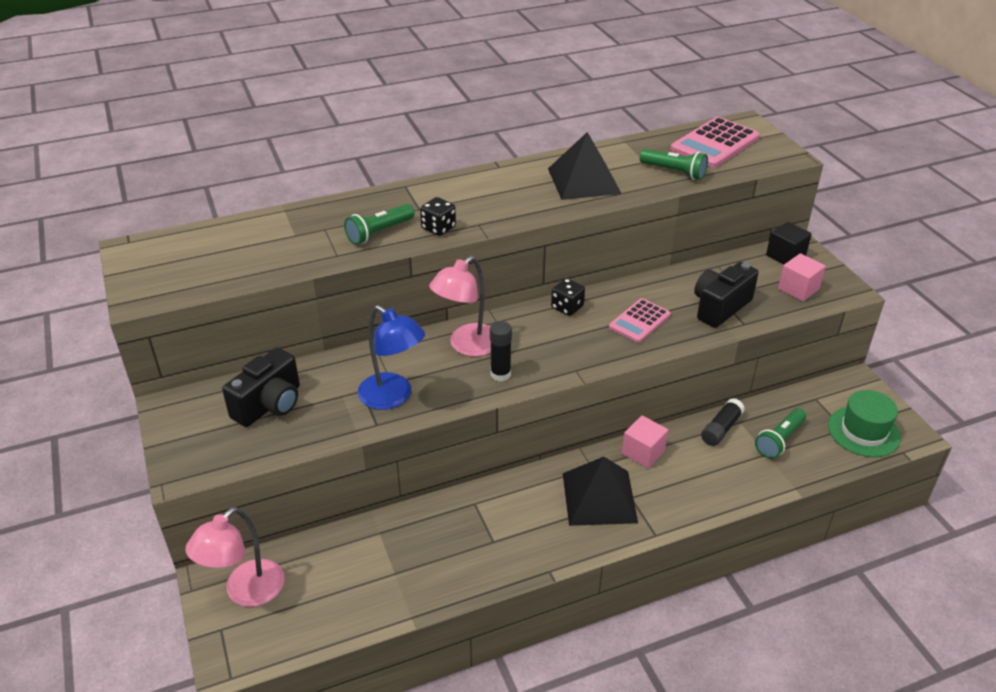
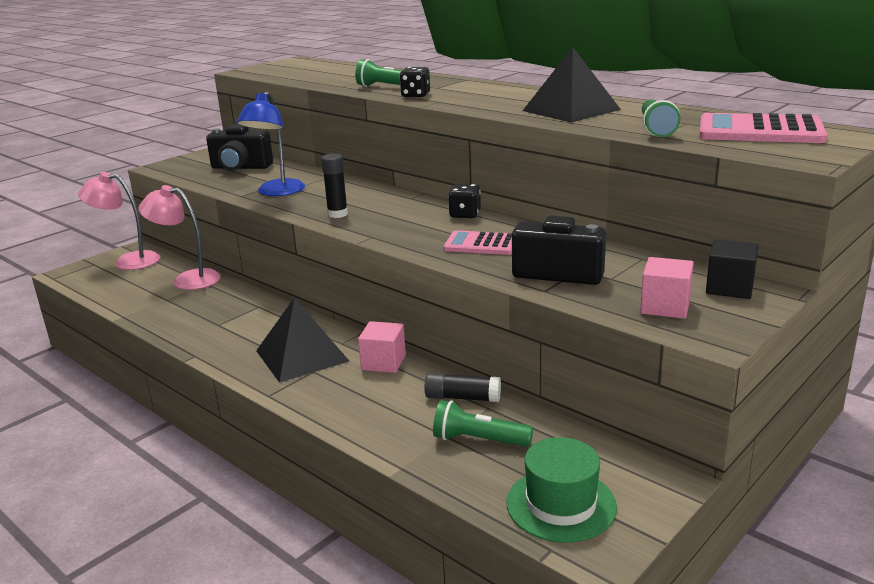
camera: 65 degrees right, 15 degrees down
pink lamp [429,256,491,357] -> pink lamp moved to [138,185,221,290]

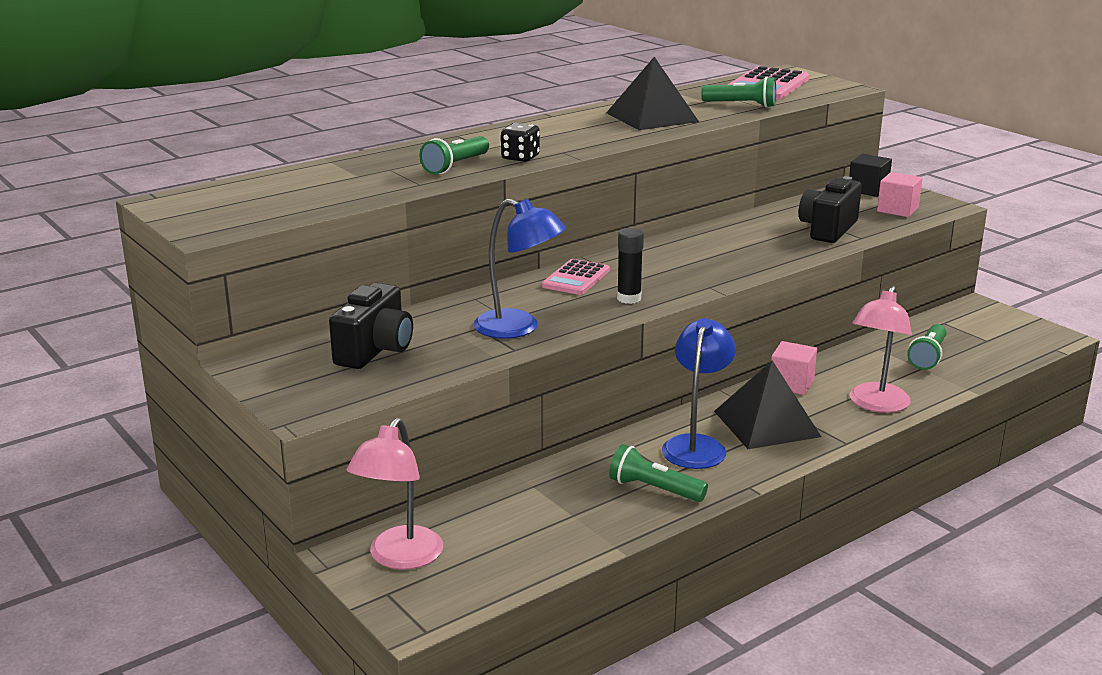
camera: 80 degrees left, 0 degrees up
pink lamp [138,185,221,290] -> pink lamp moved to [849,286,912,413]
black glue stick [424,373,501,402] -> none
pink calculator [444,230,512,255] -> pink calculator moved to [542,259,610,295]
black dice [448,184,481,218] -> none
green hat [506,437,617,543] -> none
none -> green flashlight [609,444,708,502]
none -> blue lamp [662,318,736,469]

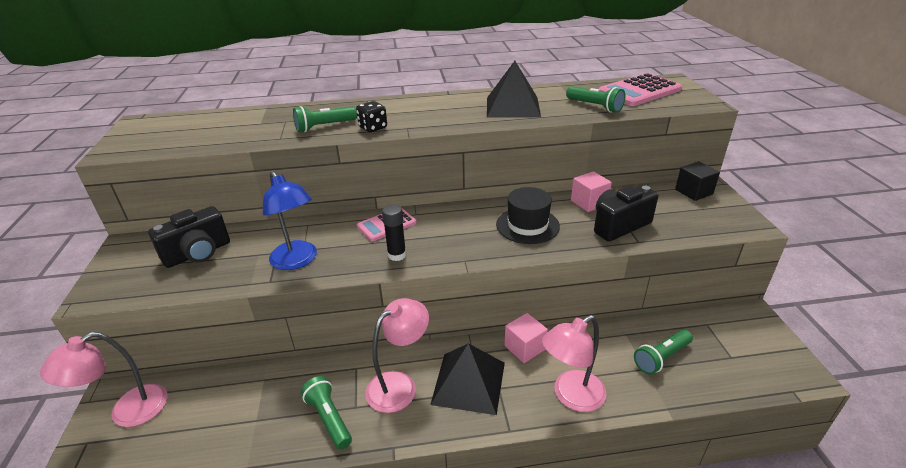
camera: 30 degrees right, 10 degrees up
blue lamp [662,318,736,469] -> pink lamp [365,298,429,413]
pink cube [877,172,922,217] -> pink cube moved to [571,171,612,212]
none -> black hat [496,187,560,244]

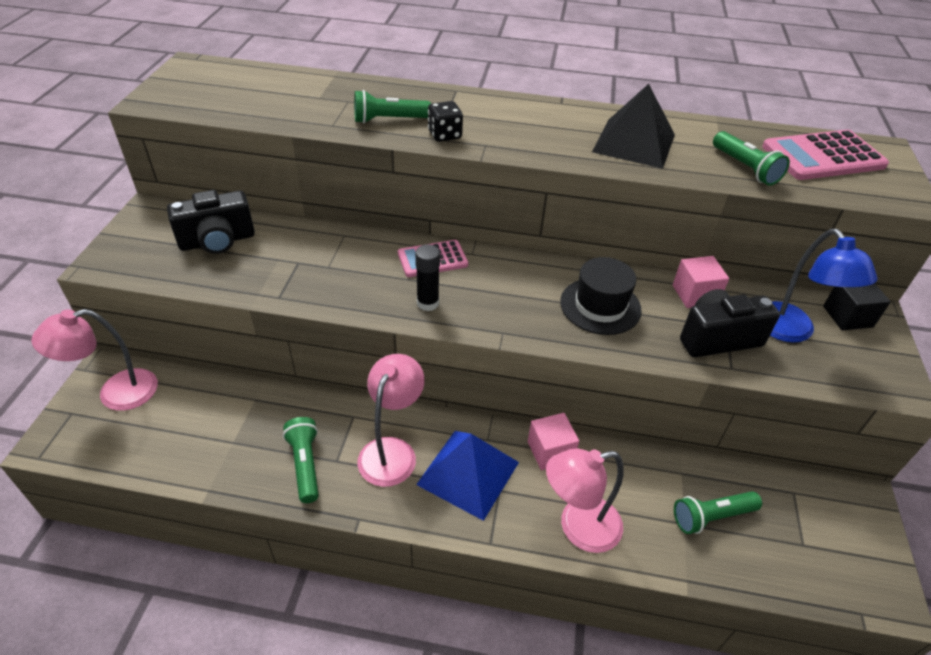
camera: 15 degrees right, 10 degrees up
blue lamp [263,171,317,270] -> blue lamp moved to [770,229,877,343]
pink lamp [365,298,429,413] -> pink lamp turned 45 degrees counterclockwise [357,354,425,487]
black pyramid [430,343,505,415] -> blue pyramid [416,431,519,521]

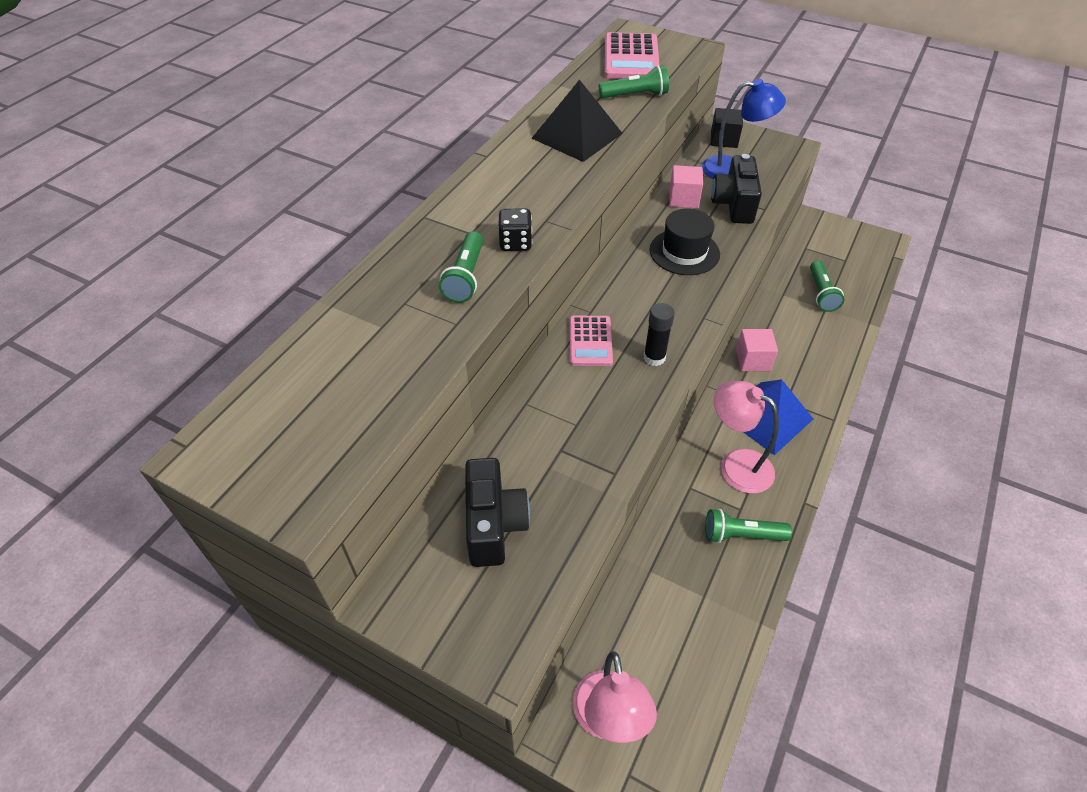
camera: 70 degrees left, 5 degrees up
pink lamp [546,448,624,553] -> none

